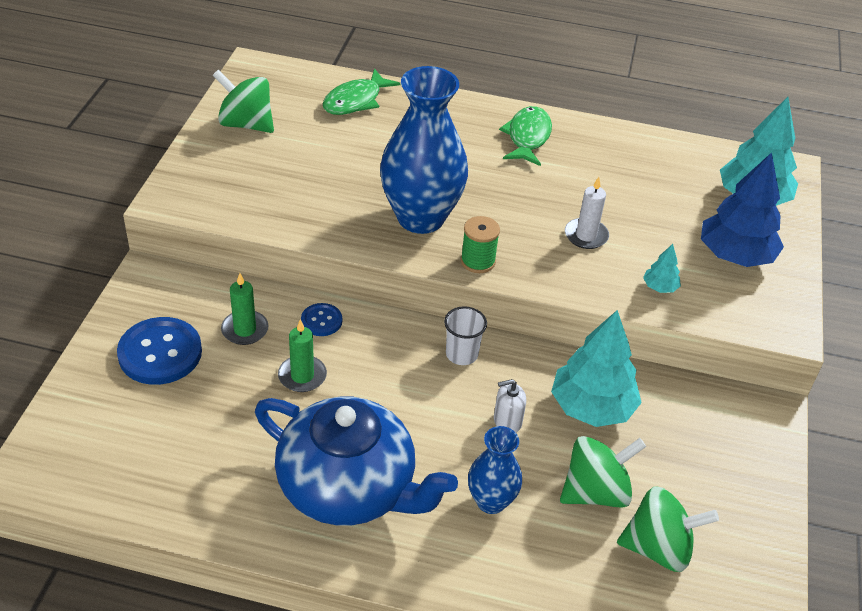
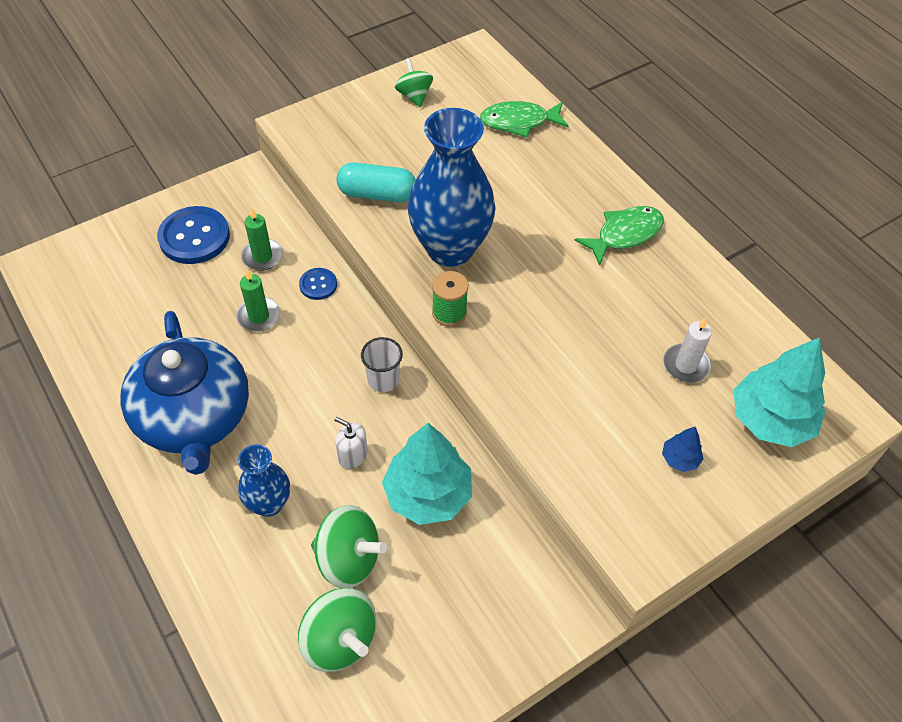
camera: 45 degrees right, 10 degrees up
green spinning top [213,69,274,133] -> green spinning top [395,58,433,108], size x0.66
white candle [565,177,609,249] -> white candle moved to [663,317,712,383]
turquoise tree [643,244,681,293] -> none
blue tree [701,152,784,267] -> blue tree [662,427,703,472], size x0.44
none -> turquoise capsule [337,162,416,202]

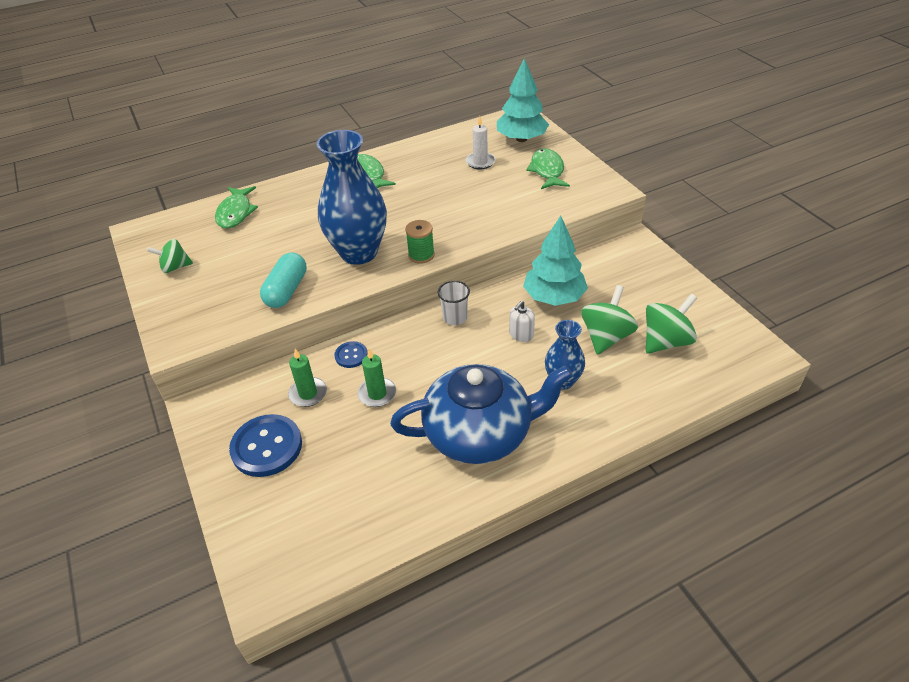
camera: 80 degrees left, 10 degrees down
blue tree [662,427,703,472] -> green fish [526,148,570,189]

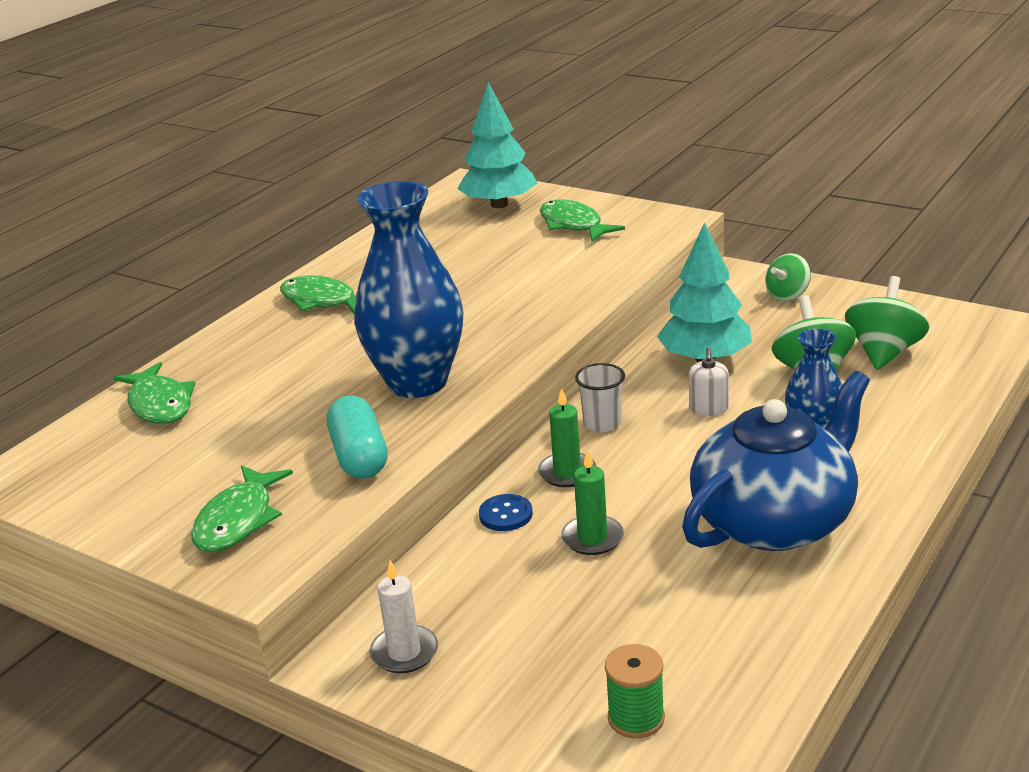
camera: 30 degrees left, 15 degrees down
green spinning top [147,239,193,273] -> green spinning top moved to [765,253,811,301]
blue button [229,414,302,477] -> none
green candle [288,349,327,407] -> green candle moved to [538,388,596,487]
green spool [405,220,435,264] -> green spool moved to [605,644,665,738]
white candle [466,116,495,169] -> white candle moved to [369,560,438,673]
none -> green fish [191,465,293,552]

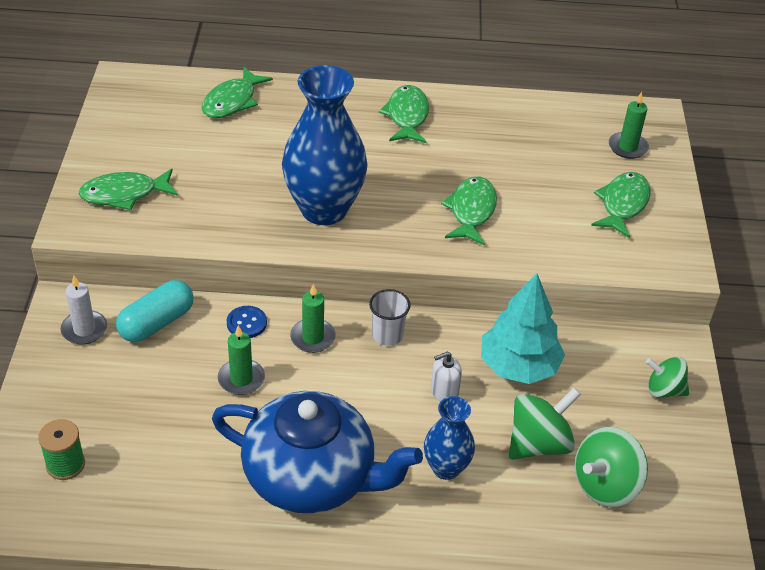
camera: 55 degrees right, 15 degrees up
turquoise capsule [327,395,388,479] -> turquoise capsule moved to [116,280,194,342]
turquoise tree [457,82,537,208] -> green candle [609,92,649,159]
green spinning top [845,276,929,370] -> green spinning top turned 150 degrees clockwise [575,427,648,507]
none -> green fish [441,177,497,245]

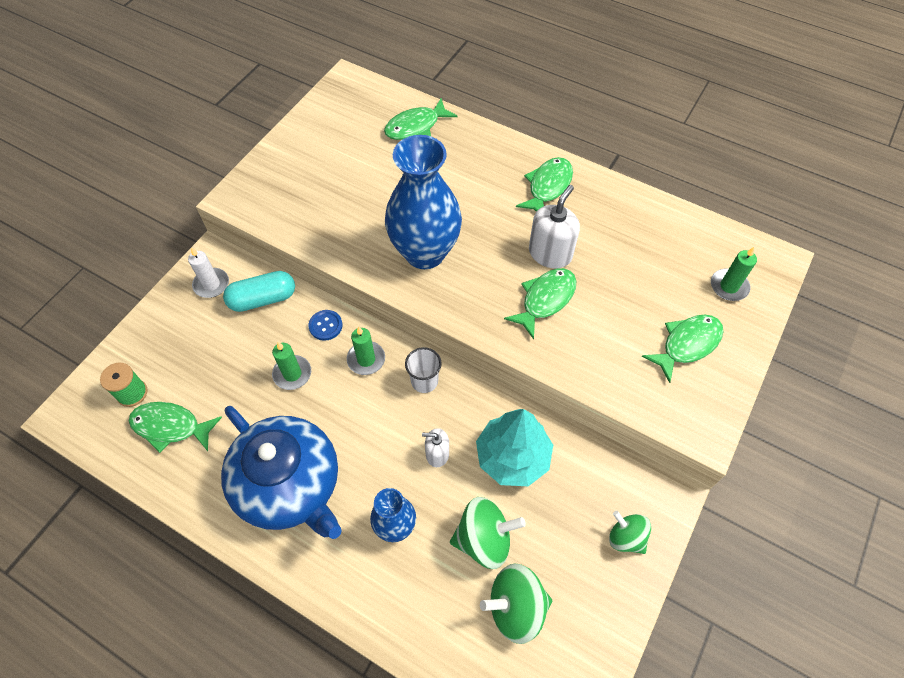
camera: 30 degrees right, 15 degrees up
green fish [79,169,178,210] -> green fish moved to [129,402,222,453]
none -> white soap dispenser [529,185,580,269]

